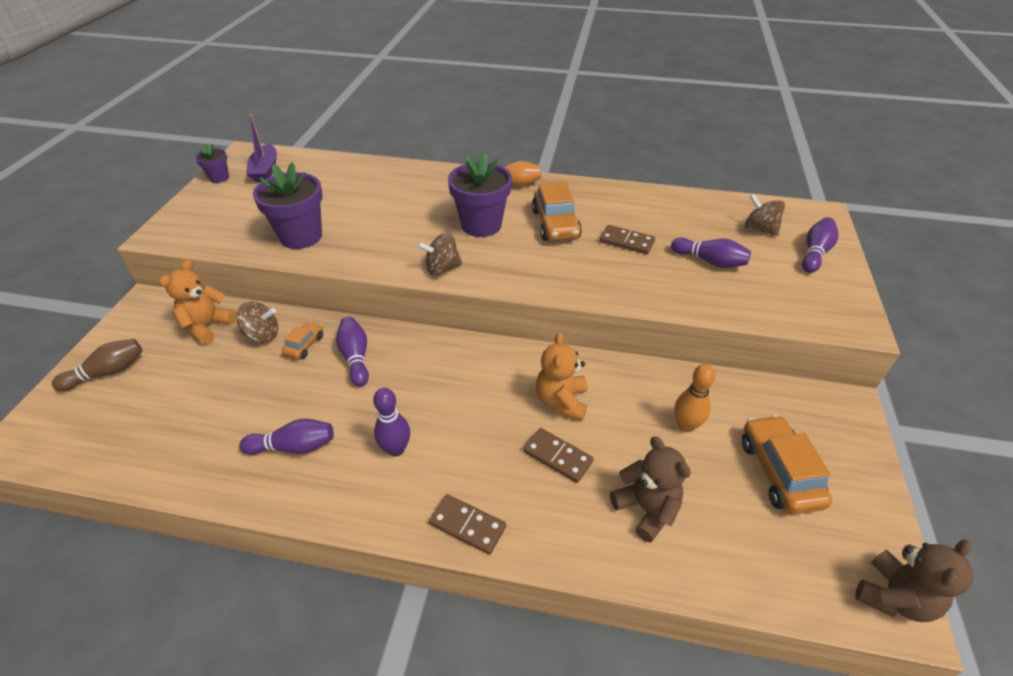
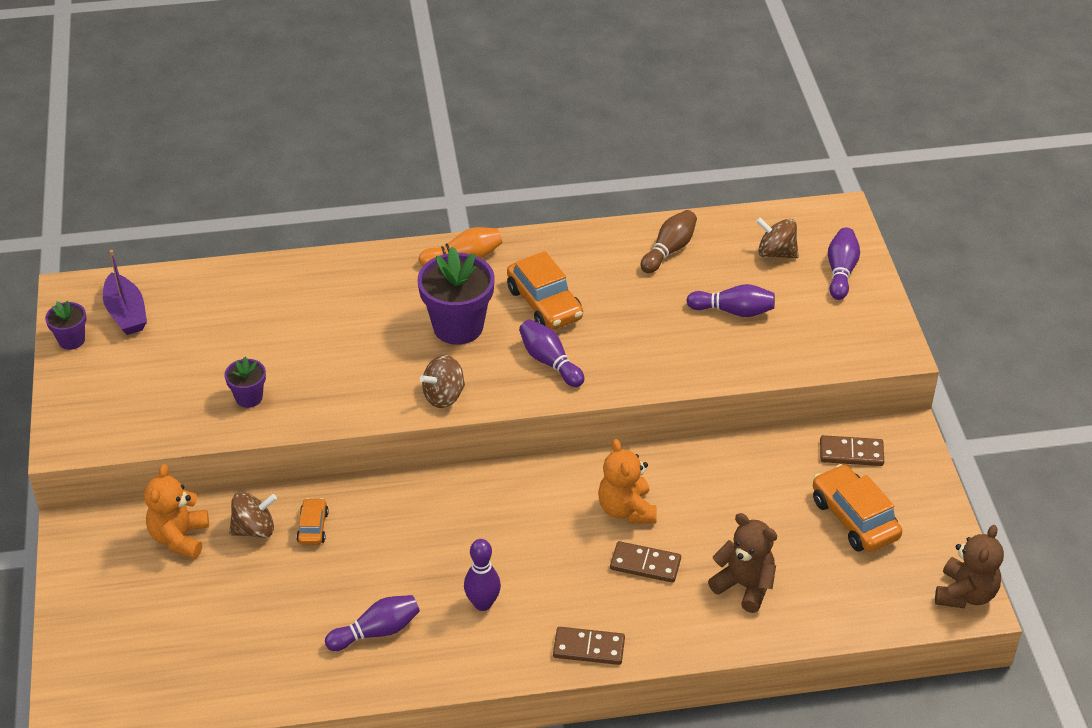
camera: 20 degrees left, 0 degrees up
brown bowling pin [52,339,143,392] -> brown bowling pin moved to [641,210,697,273]
purple flower pot [253,162,322,249] -> purple flower pot [225,357,266,408], size x0.52
purple bowling pin [336,317,369,387] -> purple bowling pin moved to [519,319,584,387]
brown domino [599,225,655,254] -> brown domino moved to [820,435,884,466]
orange bowling pin [674,364,716,432] -> none

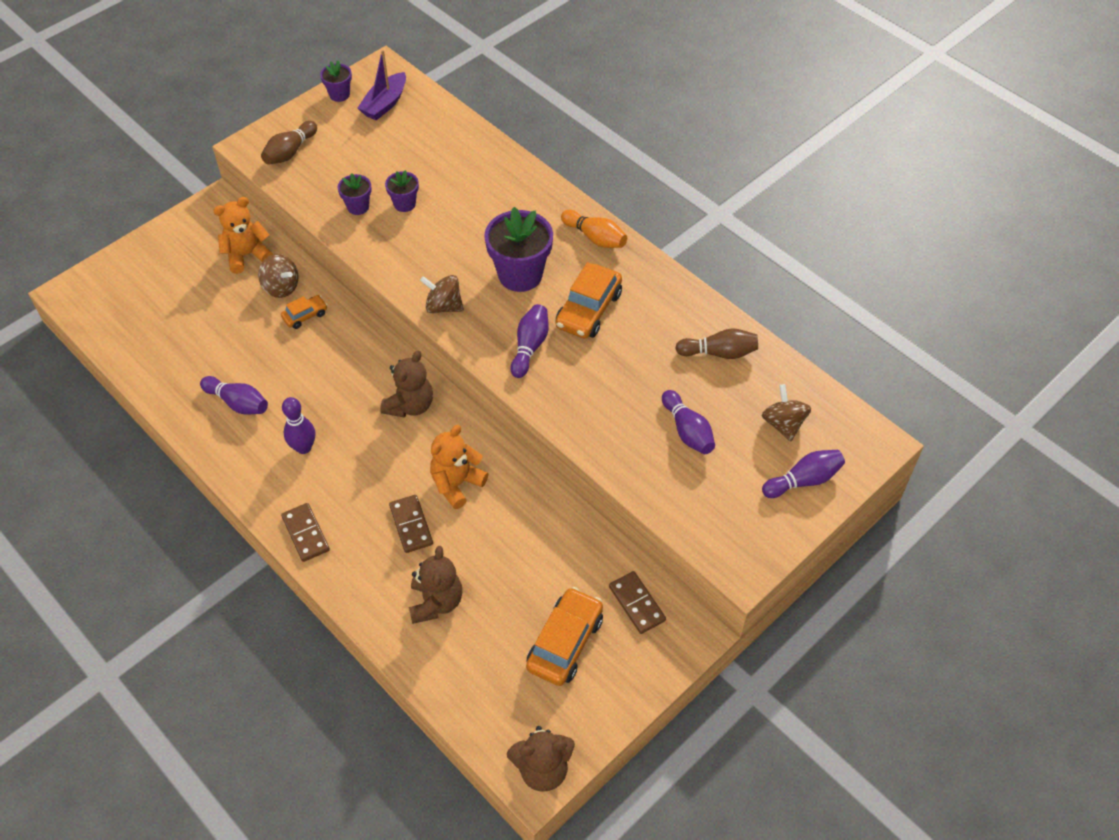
camera: 55 degrees right, 10 degrees up
none -> brown bowling pin [261,121,317,164]
none -> brown teddy bear [380,351,433,417]
none -> purple flower pot [385,170,419,212]

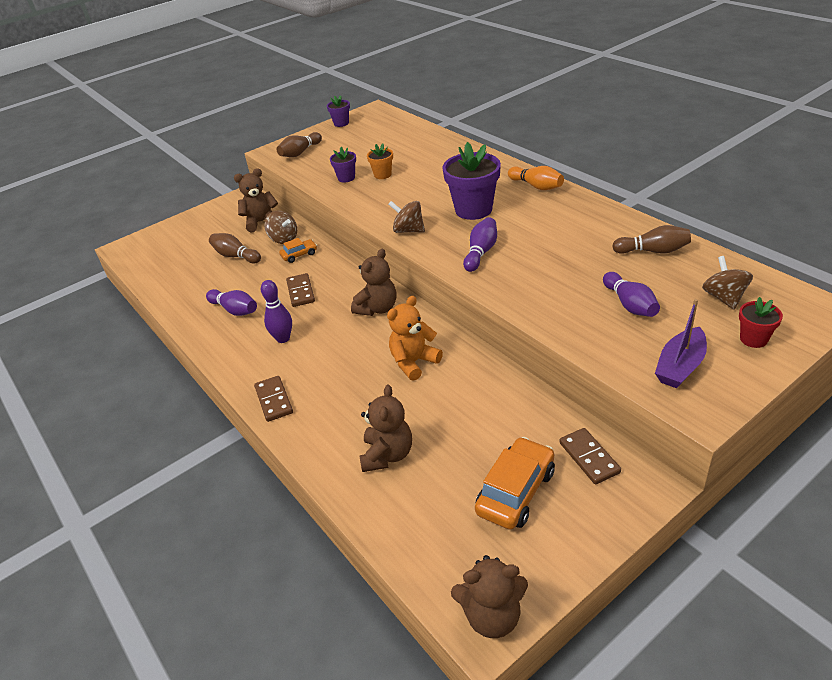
camera: 10 degrees right, 15 degrees down
orange teddy bear [213,197,273,274] -> brown teddy bear [234,168,278,232]
purple boat [357,50,406,120] -> purple boat moved to [655,299,707,388]
purple flower pot [385,170,419,212] -> orange flower pot [367,143,393,179]
brown domino [389,495,433,553] -> brown domino moved to [286,273,315,307]
orange car [556,262,622,338] -> none
purple bowling pin [762,450,845,498] -> red flower pot [739,297,783,348]
none -> brown bowling pin [209,233,261,264]

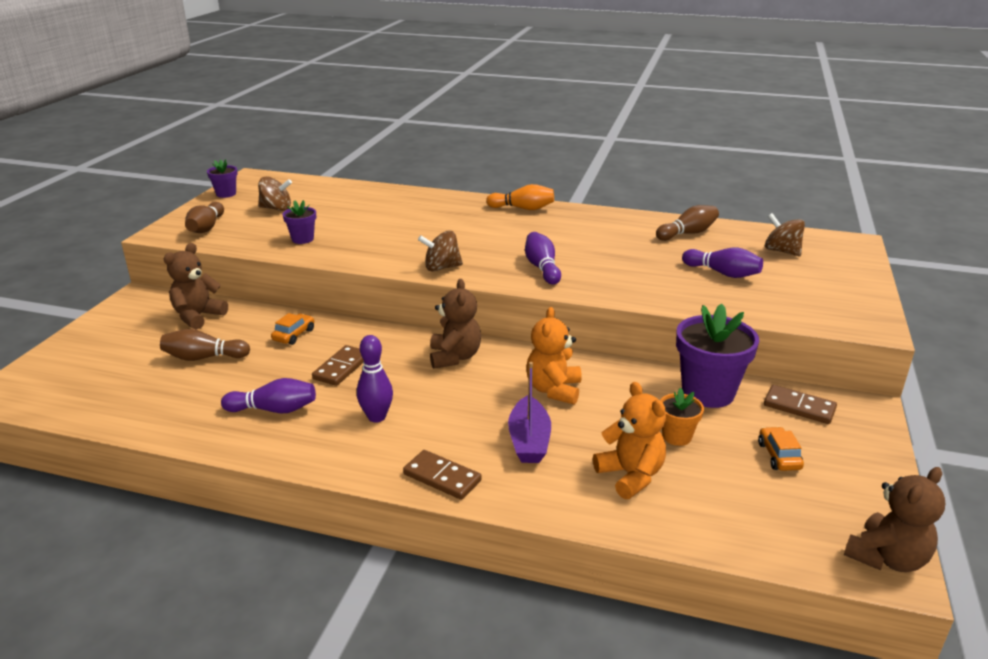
camera: 40 degrees left, 10 degrees down
brown spinning top [264,210,297,244] -> brown spinning top moved to [258,176,292,211]
brown domino [286,273,315,307] -> brown domino turned 75 degrees clockwise [312,345,364,386]
brown teddy bear [360,385,412,472] -> orange teddy bear [593,382,666,499]
orange flower pot [367,143,393,179] -> orange flower pot moved to [660,388,704,446]
purple flower pot [442,142,501,220] -> purple flower pot moved to [676,304,759,408]
orange car [475,437,555,529] -> orange car [758,427,804,471], size x0.54
purple boat [655,299,707,388] -> purple boat moved to [508,362,551,463]
red flower pot [739,297,783,348] -> none

